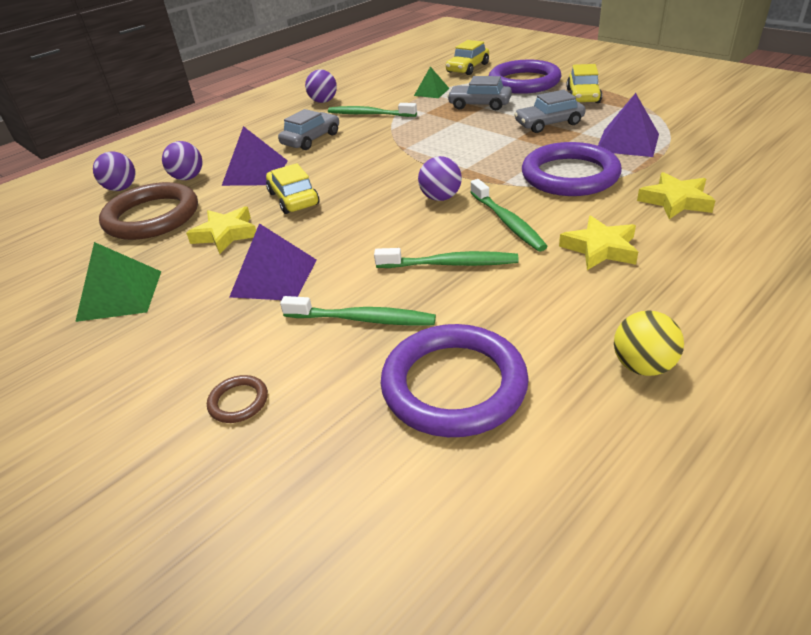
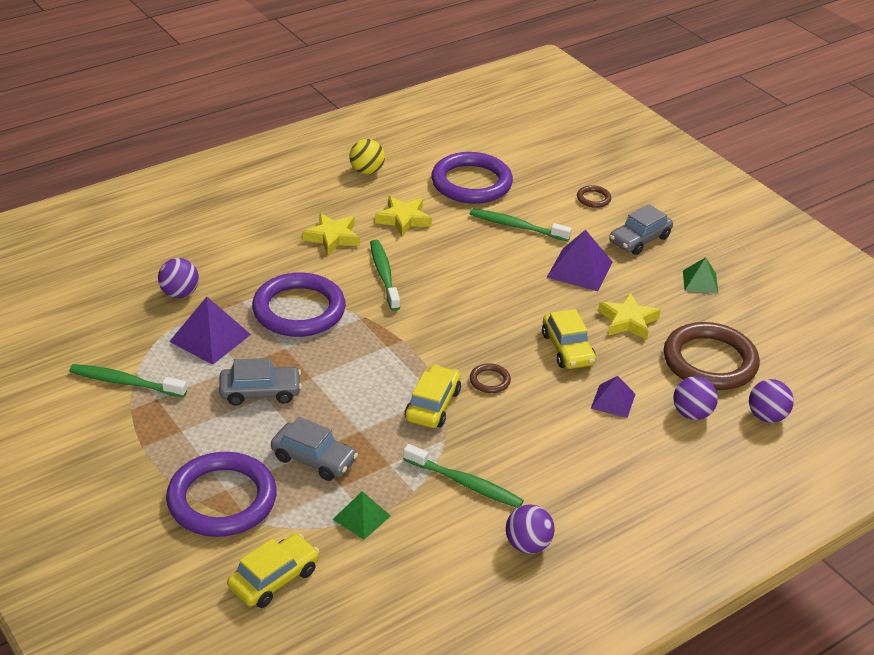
camera: 175 degrees left, 0 degrees up
green pyramid [75,242,162,322] -> green pyramid [683,257,719,294], size x0.63
purple pyramid [222,126,288,186] -> purple pyramid [591,376,636,418], size x0.63
grey car [278,109,339,150] -> grey car moved to [609,204,673,255]
green toothbrush [374,248,518,268] -> green toothbrush moved to [69,364,187,398]
purple ball [418,156,462,201] -> purple ball moved to [158,258,199,298]
yellow car [566,64,602,103] -> yellow car moved to [405,365,461,428]
yellow star [637,172,716,219] -> yellow star moved to [375,196,432,237]
none -> brown ring [470,363,511,393]

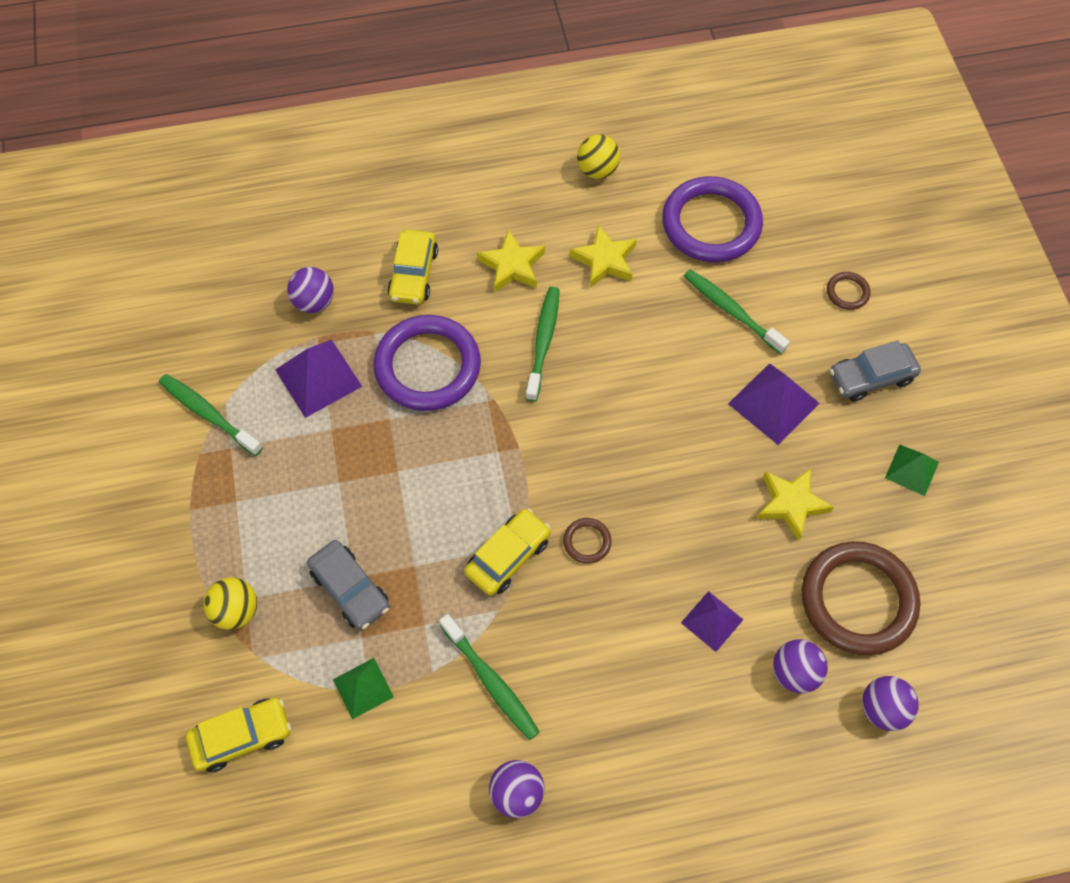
camera: 25 degrees right, 25 degrees up
purple ring [166,452,277,537] -> yellow ball [204,578,257,630]
grey car [219,358,302,405] -> none
yellow car [542,309,596,369] -> yellow car moved to [387,229,438,305]

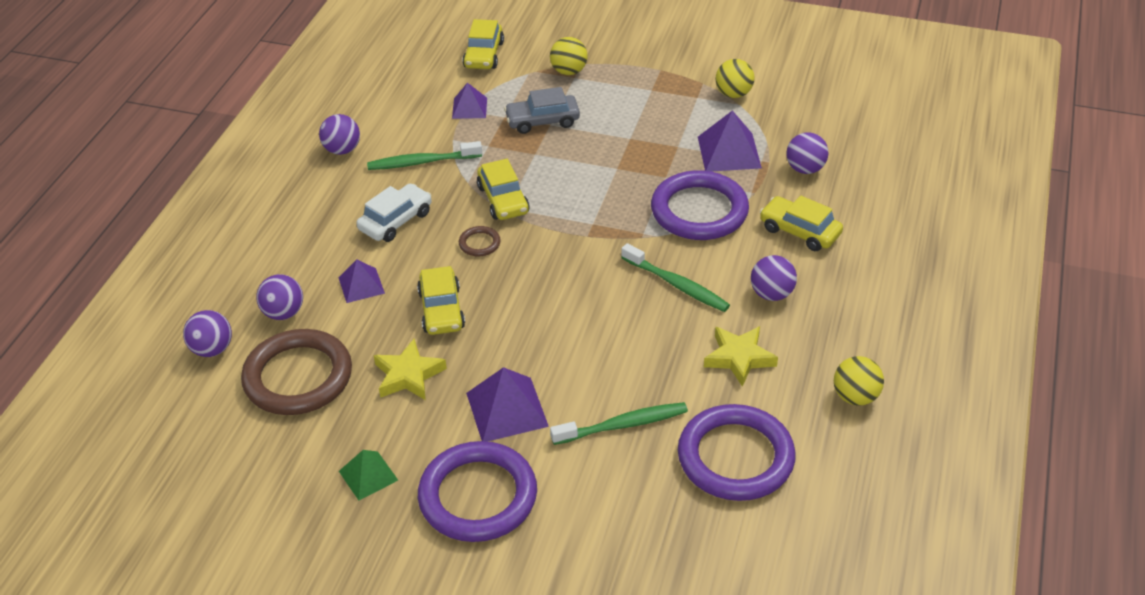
camera: 120 degrees right, 20 degrees down
green toothbrush [159,374,263,456] -> yellow ball [715,59,755,98]
green pyramid [333,658,394,719] -> purple pyramid [452,83,487,119]
yellow star [477,229,545,293] -> purple ball [751,255,797,301]
brown ring [827,272,871,310] -> none
grey car [830,340,921,402] -> purple ring [418,441,537,542]
none -> white car [356,184,432,242]
none -> yellow car [417,266,465,335]

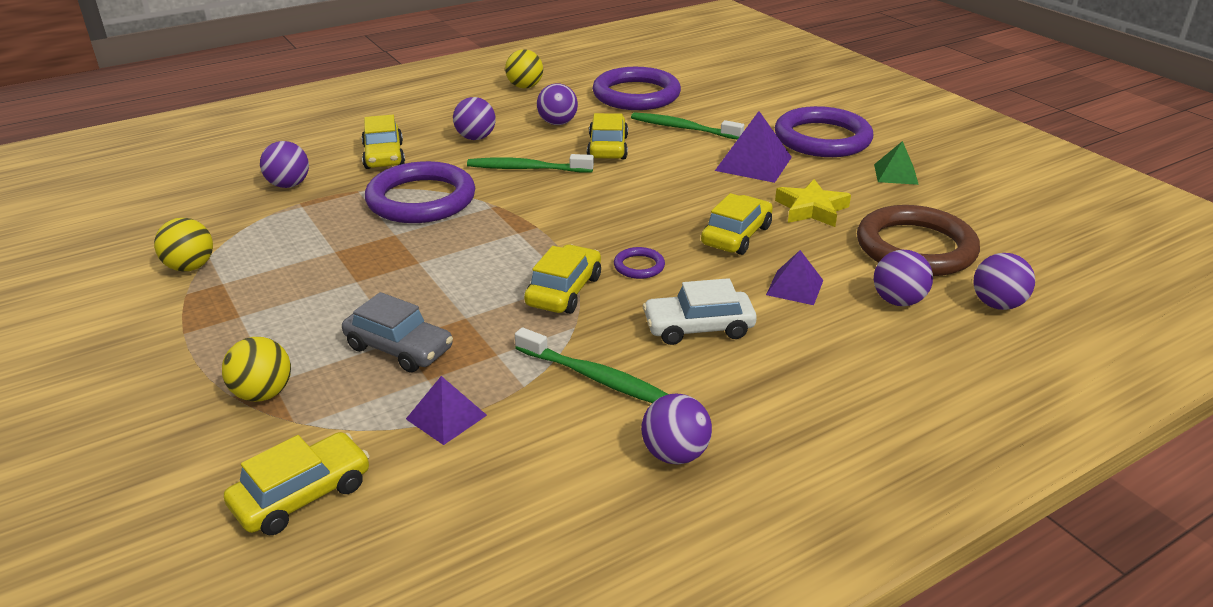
camera: 140 degrees left, 10 degrees down
brown ring [459,226,501,257] -> purple ring [614,247,665,279]
green toothbrush [621,243,730,312] -> green toothbrush turned 75 degrees counterclockwise [467,154,594,173]
purple pyramid [698,110,762,172] -> none
yellow star [704,326,778,387] -> purple ball [537,83,578,125]
none -> yellow car [587,113,628,159]

